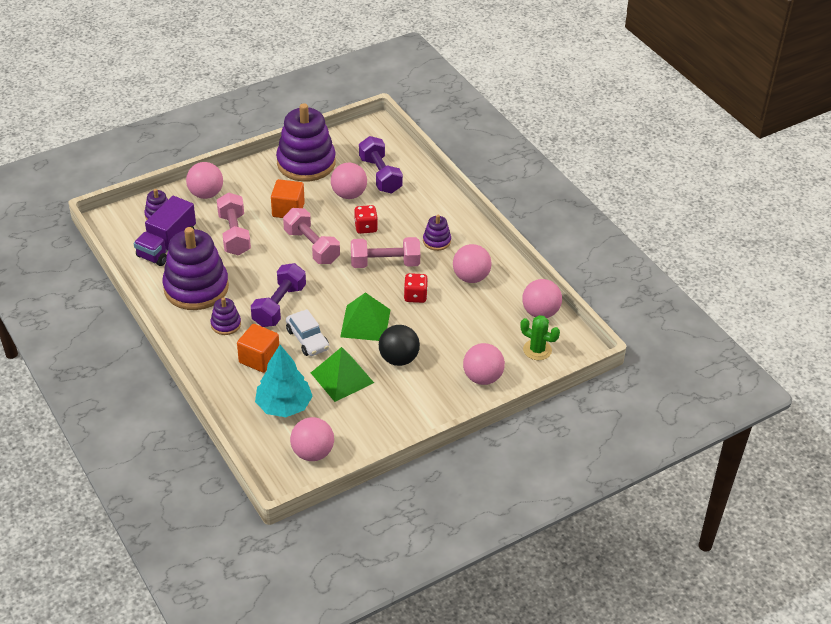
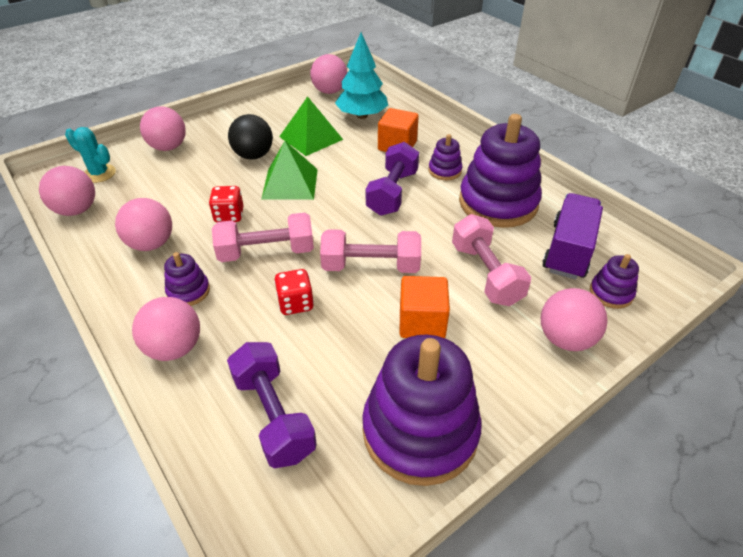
camera: 175 degrees right, 0 degrees up
pink dumbbell [283,208,340,264] -> pink dumbbell turned 45 degrees counterclockwise [320,229,421,273]
white car [286,309,329,356] -> none
pink ball [331,163,367,199] -> pink ball moved to [132,297,200,361]
green cactus [520,315,560,360] -> turquoise cactus [65,127,116,183]

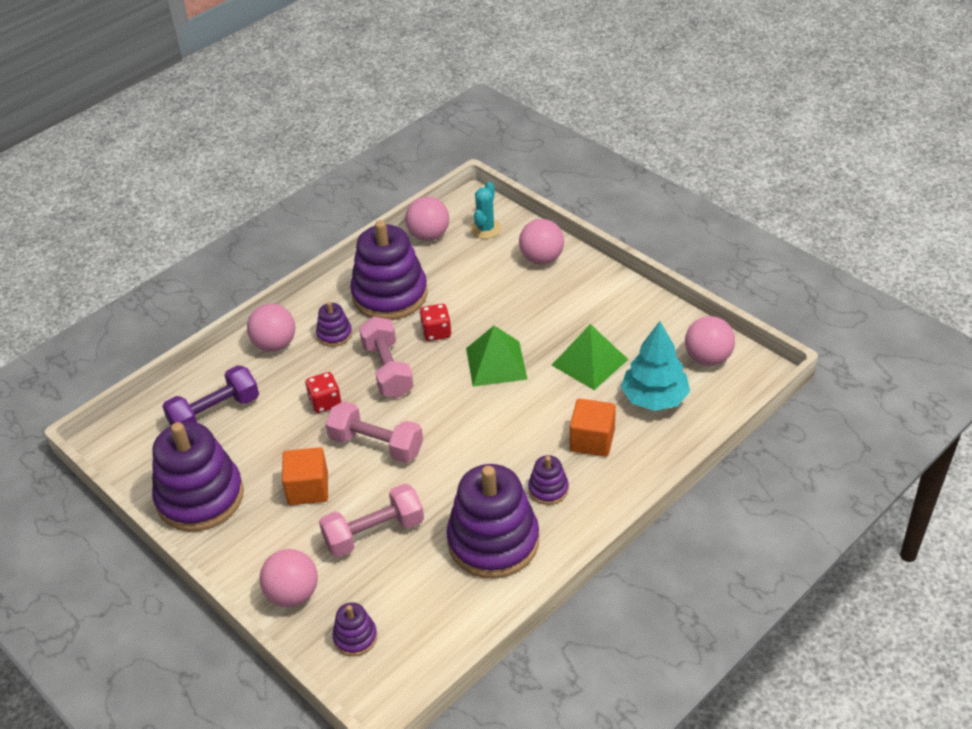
camera: 85 degrees right, 0 degrees up
pink ball [115,198,172,251] -> purple stacking toy [350,220,428,320]
black ball [228,114,273,159] -> none
pink dumbbell [320,229,421,273] -> pink dumbbell turned 60 degrees counterclockwise [326,401,423,463]
purple dumbbell [366,142,419,216] -> none
purple truck [542,193,603,279] -> none

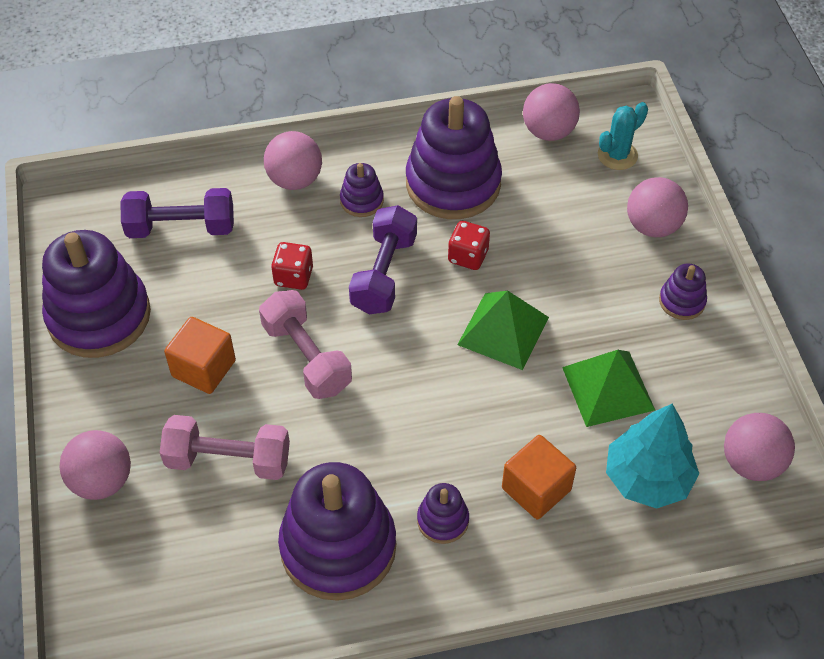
camera: 30 degrees right, 10 degrees up
purple stacking toy [332,602,377,656] -> purple stacking toy moved to [659,264,707,320]
pink dumbbell [359,316,414,398] -> purple dumbbell [349,205,417,314]

